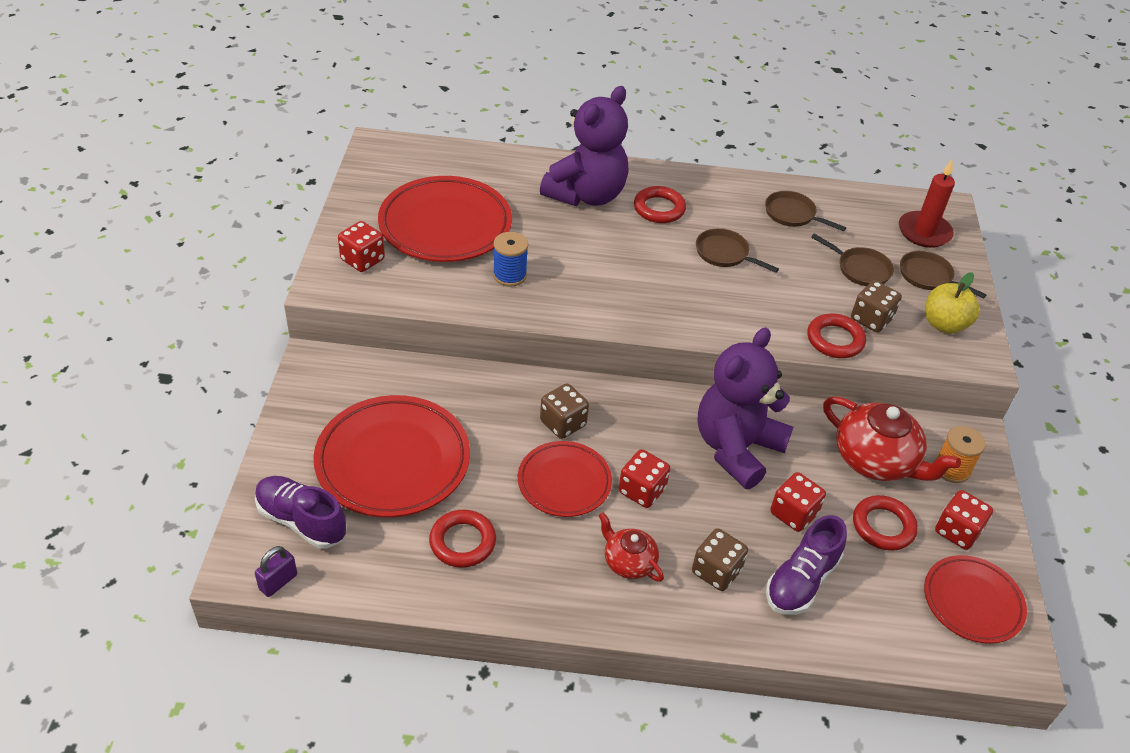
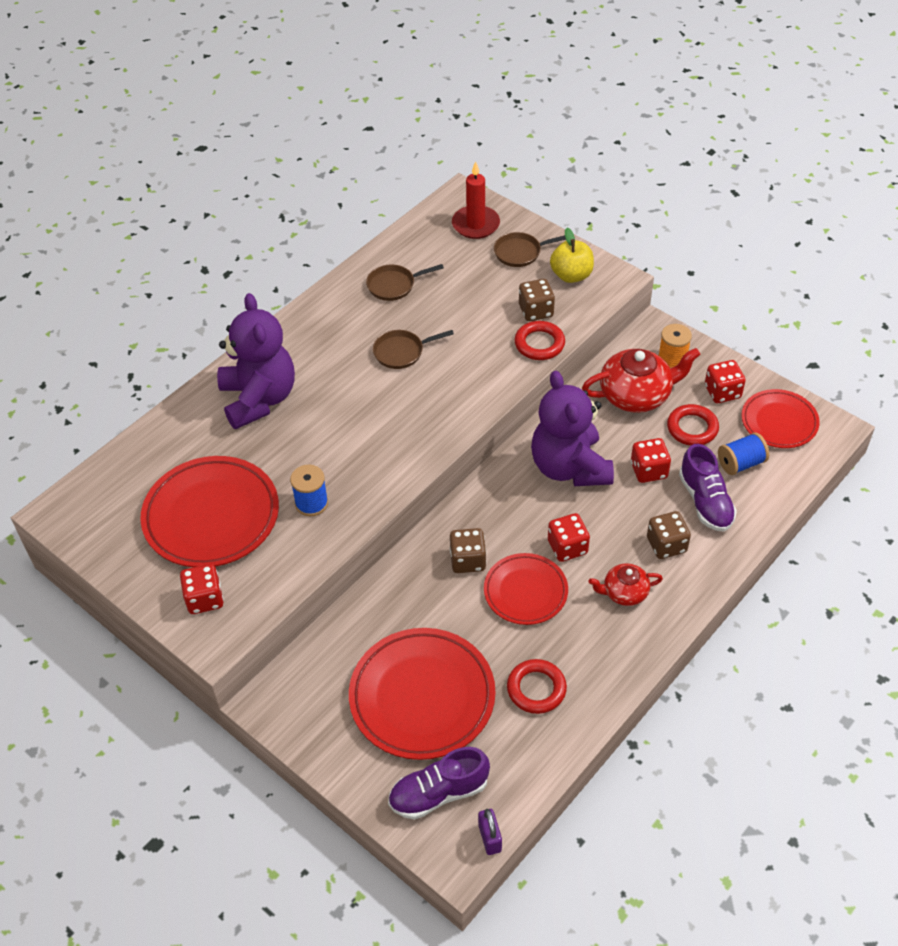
camera: 50 degrees left, 5 degrees up
red ring [634,186,686,223] -> none
brown pan [811,234,894,286] -> none
none -> blue spool [718,433,769,475]

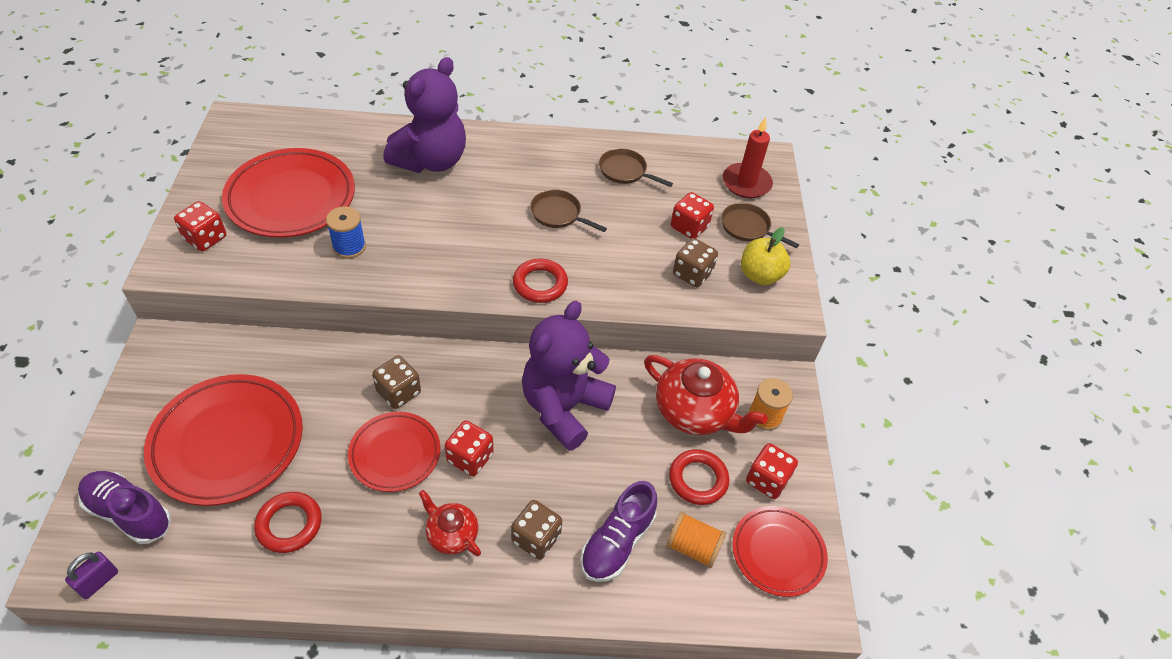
camera: 45 degrees right, 0 degrees up
red ring [514,321,565,360] -> red ring moved to [513,259,568,303]
red dice [631,438,671,483] -> red dice moved to [671,192,714,239]
blue spool [718,433,769,475] -> orange spool [666,512,726,568]

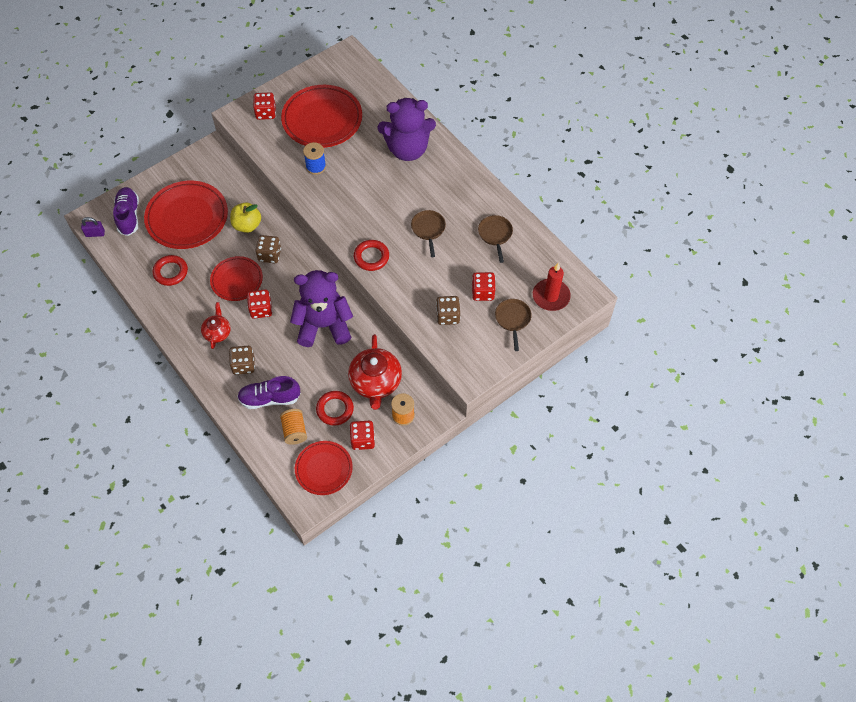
camera: 55 degrees right, 10 degrees up
yellow apple [741,227,790,285] -> yellow apple moved to [230,203,261,233]

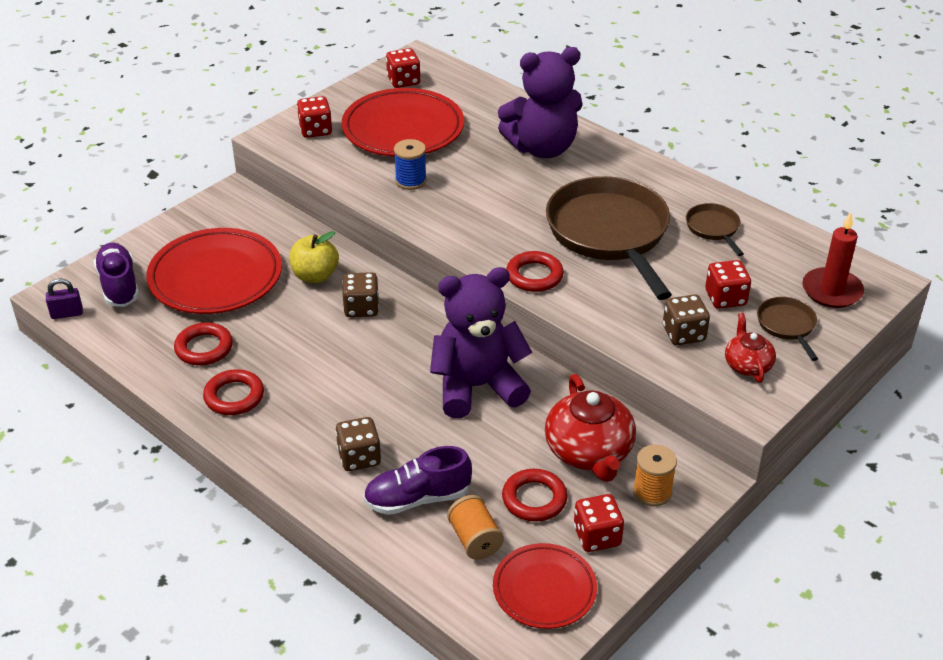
camera: 10 degrees left, 20 degrees down
red teapot [201,302,231,349] -> red teapot moved to [725,313,776,383]
red plate [210,256,263,301] -> none
red dice [247,289,272,319] -> red dice moved to [386,48,420,88]
brown pan [411,210,446,257] -> brown pan [546,176,672,300], size x2.27
none -> red ring [203,369,264,415]

